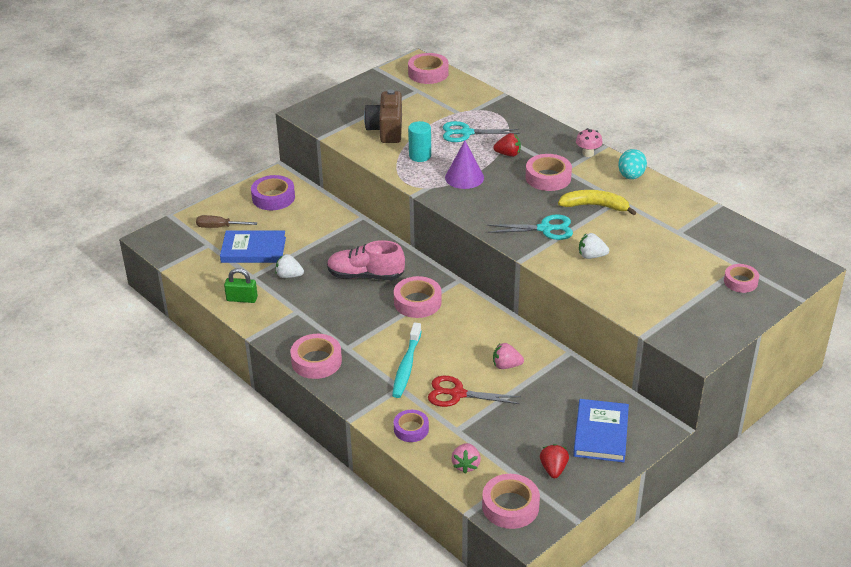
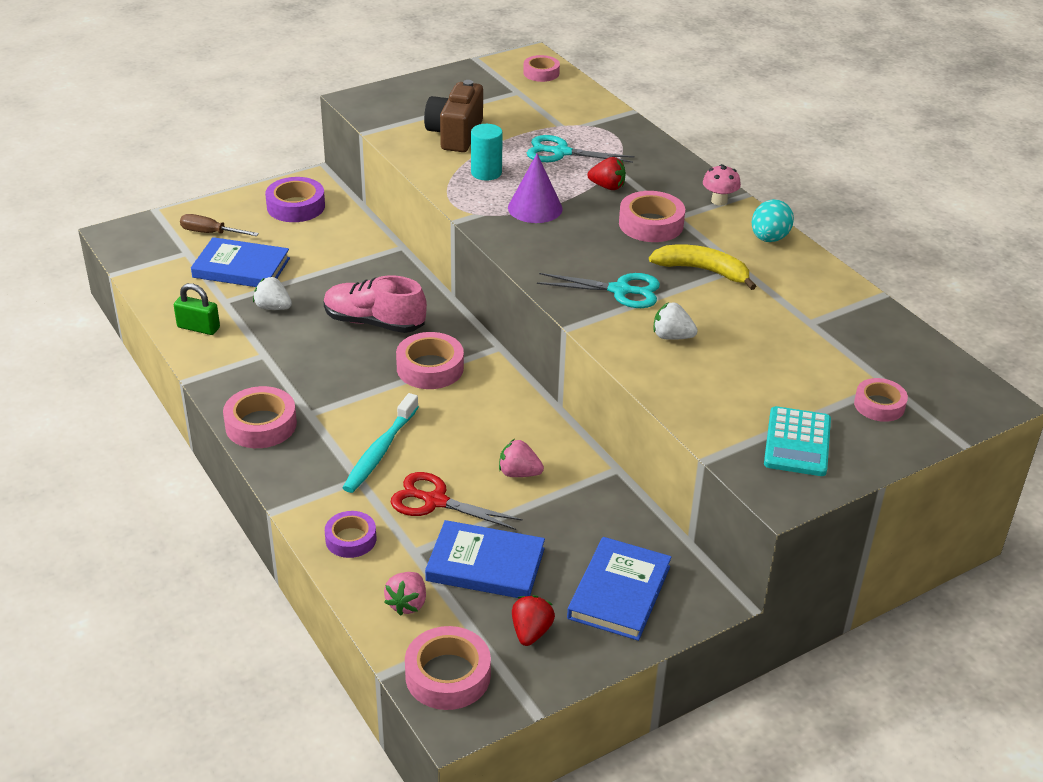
camera: 10 degrees right, 0 degrees up
pink tape [408,53,449,84] -> pink tape [523,55,560,82], size x0.66
none -> blue book [425,520,545,598]
none -> turquoise calculator [764,406,831,476]

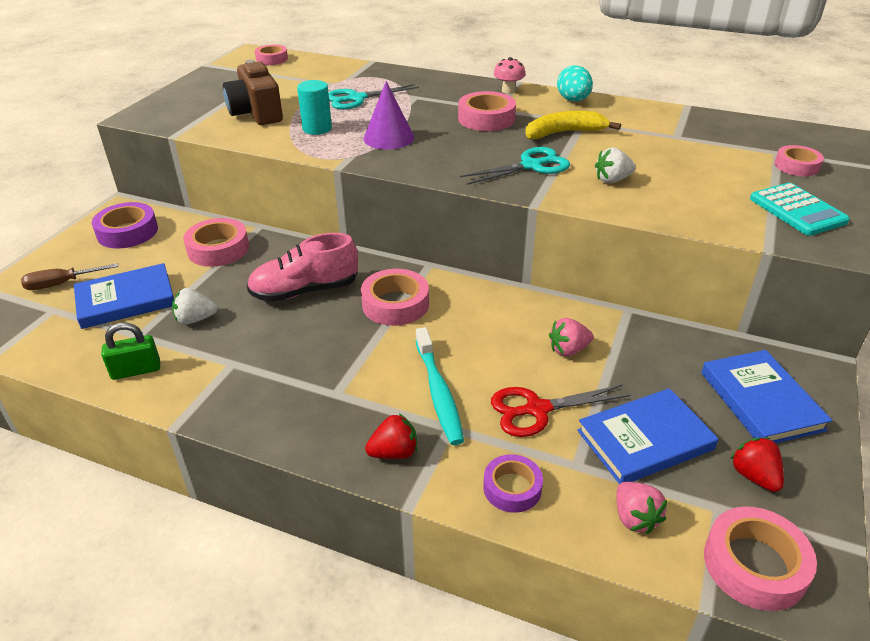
camera: 35 degrees left, 0 degrees up
pink tape [223,386,297,448] -> pink tape moved to [183,218,249,267]
red strawberry [587,157,626,190] -> red strawberry moved to [365,413,417,459]

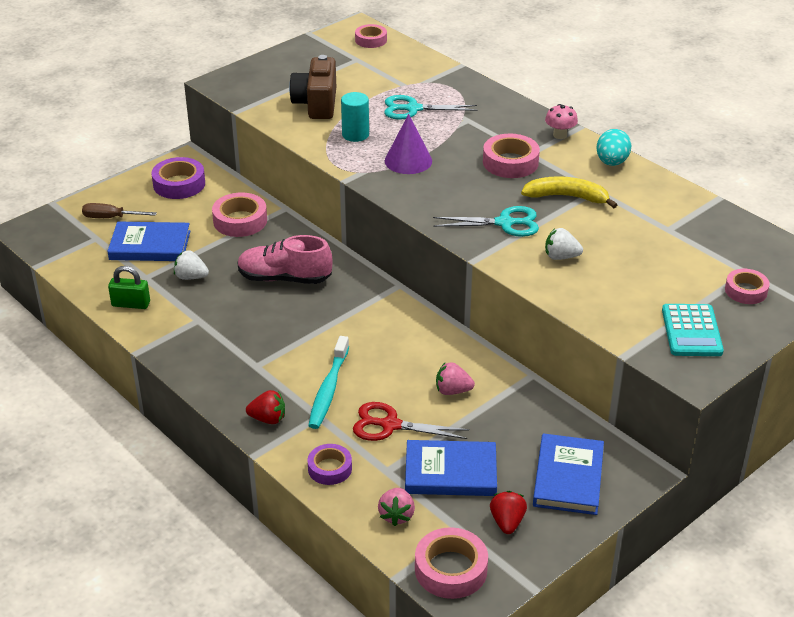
camera: 25 degrees right, 0 degrees up
pink tape [361,269,429,326] -> none

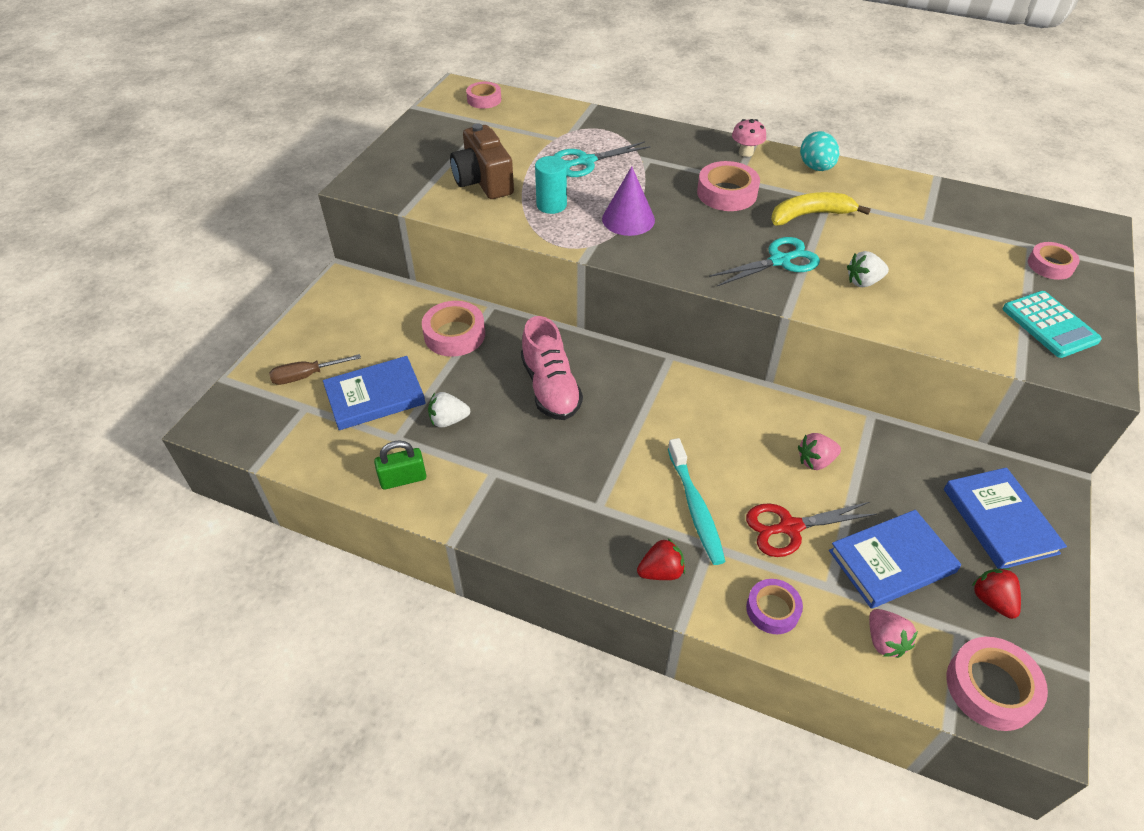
camera: 25 degrees left, 10 degrees up
purple tape [151,157,205,199] -> none
pink shoe [237,235,333,284] -> pink shoe turned 90 degrees counterclockwise [521,316,583,420]

